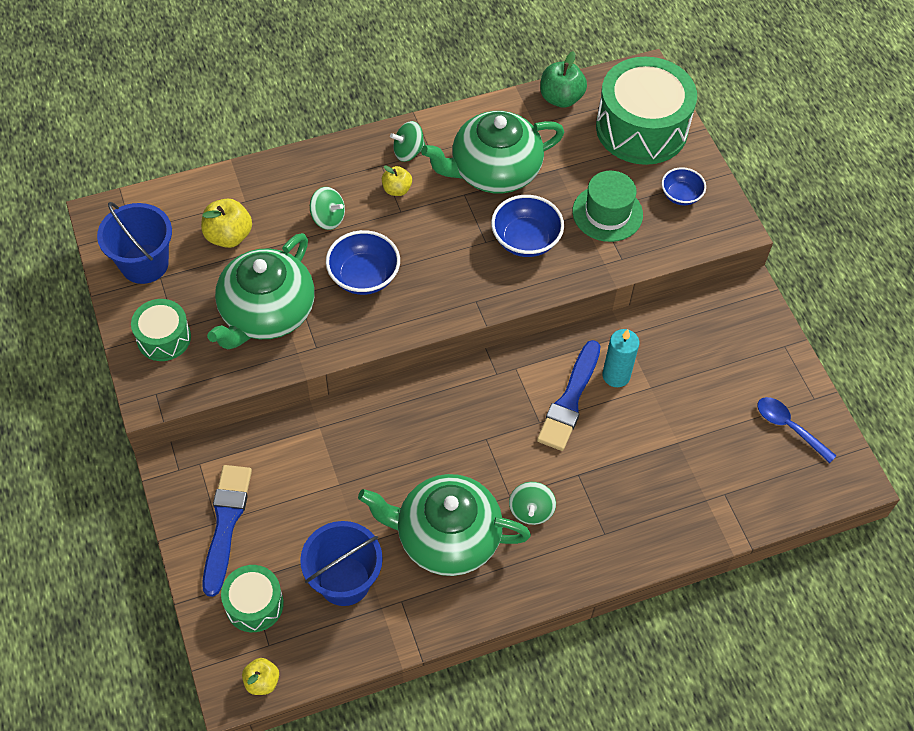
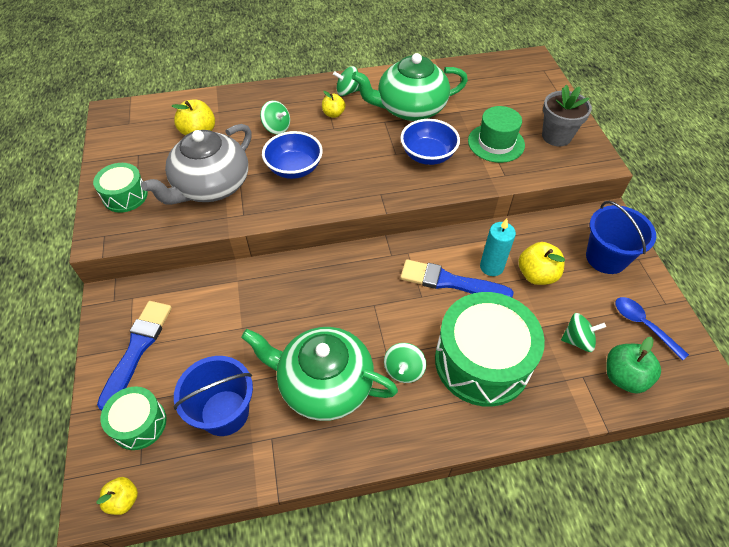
camera: 10 degrees right, 5 degrees down
blue bucket [97,202,172,284] -> blue bucket moved to [586,201,656,274]
green teapot [207,233,315,349] -> grey teapot [141,124,252,205]
blue brush [537,340,601,451] -> blue brush turned 75 degrees clockwise [400,259,514,297]
green apple [540,51,587,108] -> green apple moved to [606,337,661,393]
green drum [596,57,697,165] -> green drum moved to [435,292,545,407]
blue bowl [662,167,706,205] -> grey flower pot [542,85,592,146]
none -> yellow apple [519,242,565,285]
none -> green spinning top [561,313,606,352]

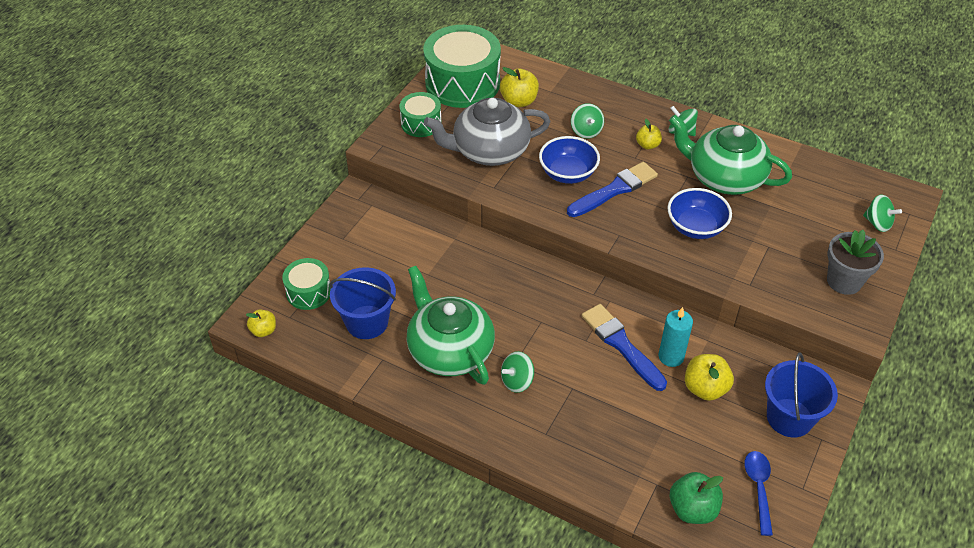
camera: 40 degrees right, 5 degrees down
blue brush [97,301,172,411] -> blue brush moved to [567,162,658,217]
green drum [435,292,545,407] -> green drum moved to [424,25,501,108]
green hat [468,106,525,163] -> none
green spinning top [561,313,606,352] -> green spinning top moved to [863,194,902,232]

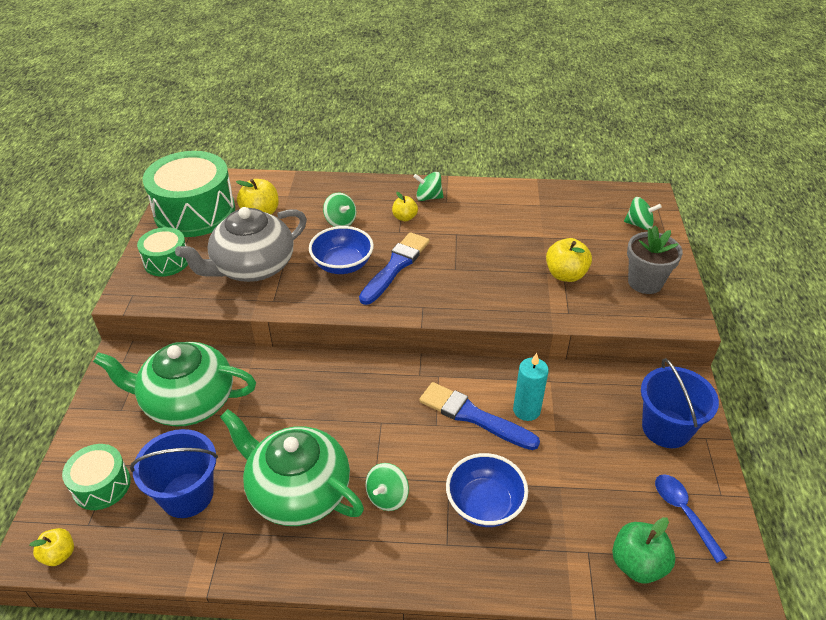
camera: 25 degrees left, 5 degrees down
blue bowl [667,188,732,239] -> blue bowl moved to [446,453,528,527]
green teapot [669,115,792,195] -> green teapot moved to [93,342,256,427]
yellow apple [685,354,734,401] -> yellow apple moved to [546,238,592,282]

